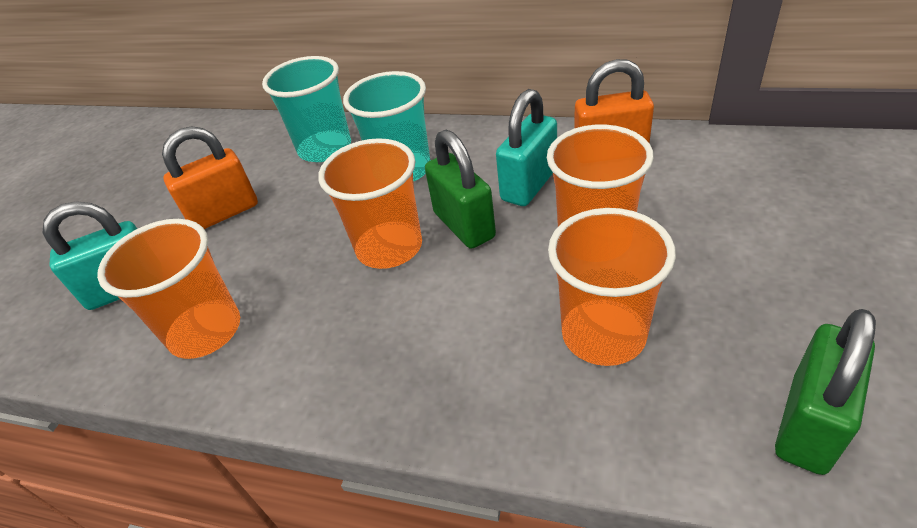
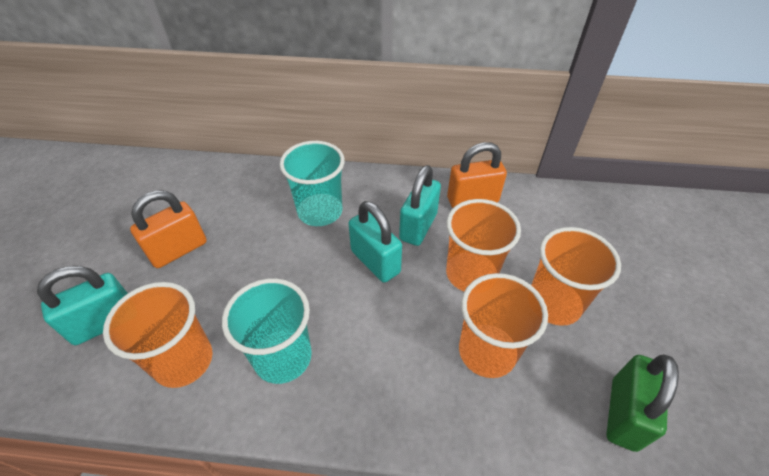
camera: 15 degrees left, 5 degrees up
turquoise cup [262,56,351,162] -> turquoise cup moved to [222,278,312,384]
orange cup [318,138,422,269] -> orange cup moved to [532,227,621,326]
green padlock [425,130,496,249] -> turquoise padlock [349,201,402,283]

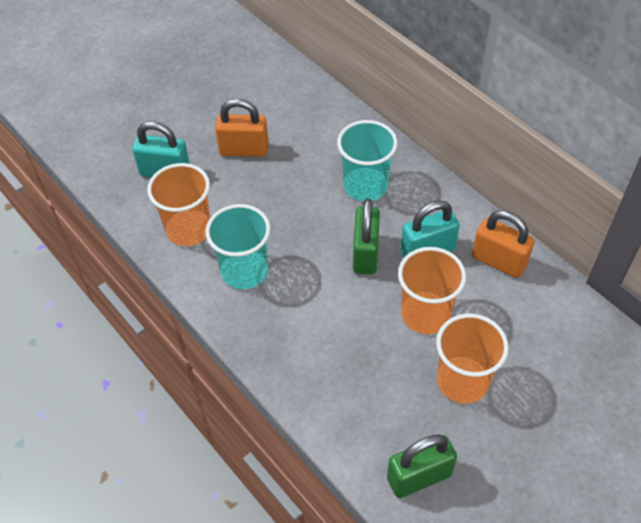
camera: 45 degrees right, 5 degrees up
turquoise padlock [349,201,402,283] -> green padlock [353,199,380,274]
orange cup [459,273,548,378] -> none

